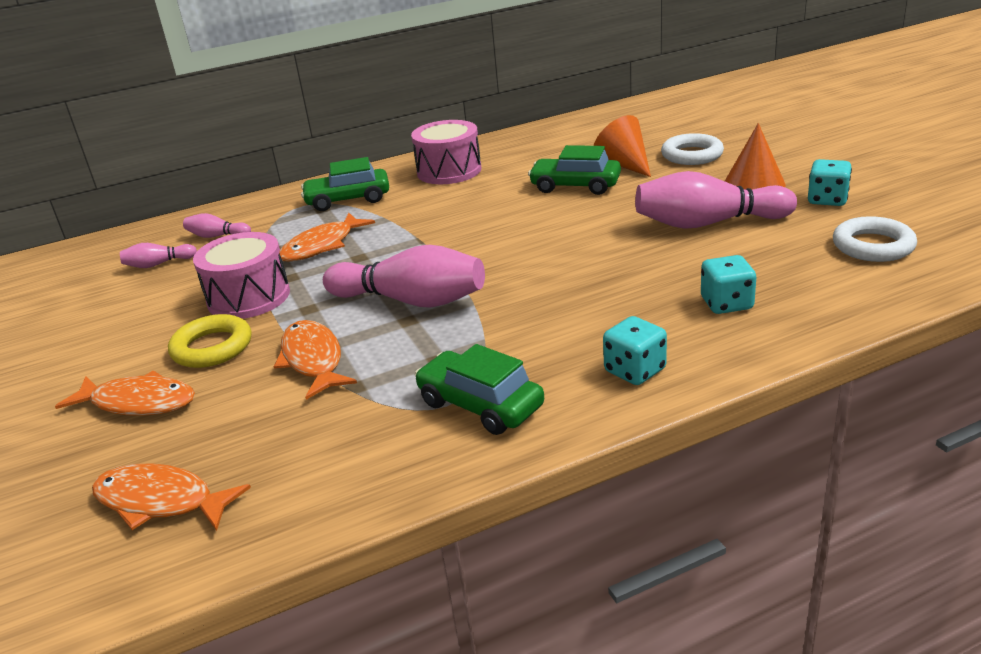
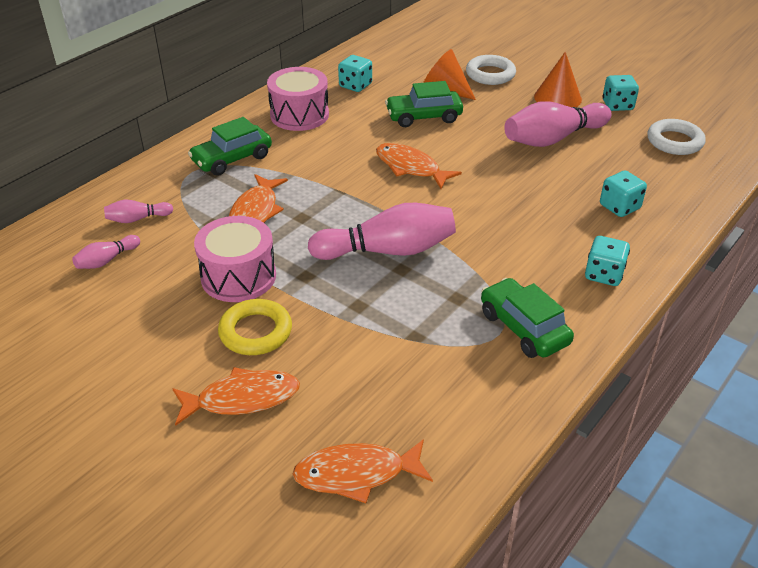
camera: 30 degrees left, 10 degrees up
orange fish [273,320,357,400] -> orange fish moved to [376,143,462,189]
green car [415,344,544,435] -> green car turned 45 degrees clockwise [481,278,574,358]
none -> turquoise dice [338,55,372,92]

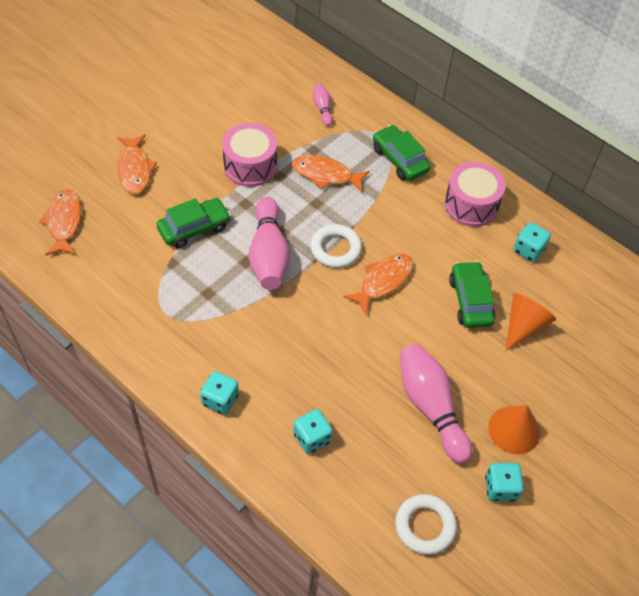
camera: 90 degrees right, 15 degrees up
pink bowling pin [72,235,140,269] -> none
yellow ring [218,299,292,355] -> none
white ring [466,55,516,85] -> white ring moved to [310,224,362,268]
green car [481,278,574,358] -> green car moved to [157,198,231,248]

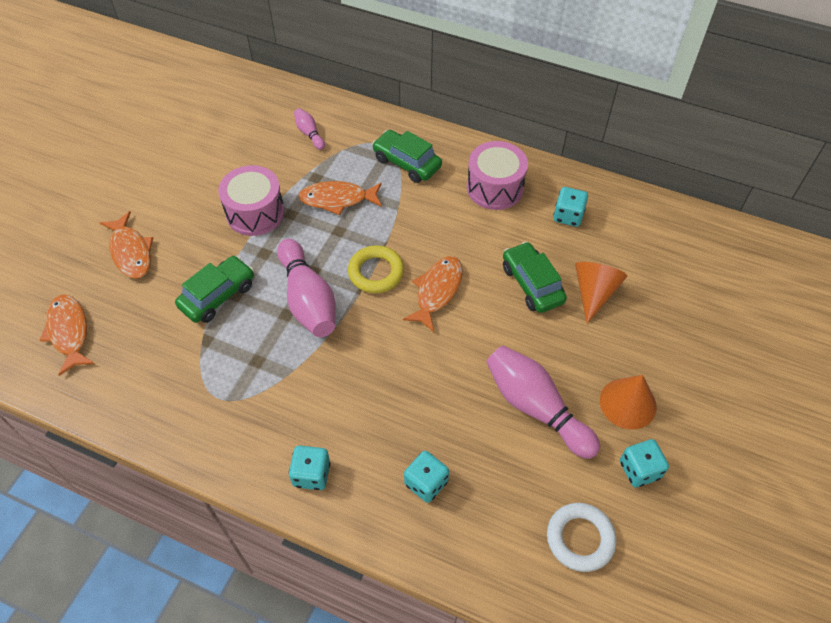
camera: 15 degrees left, 0 degrees up
white ring [310,224,362,268] -> yellow ring [348,245,404,293]

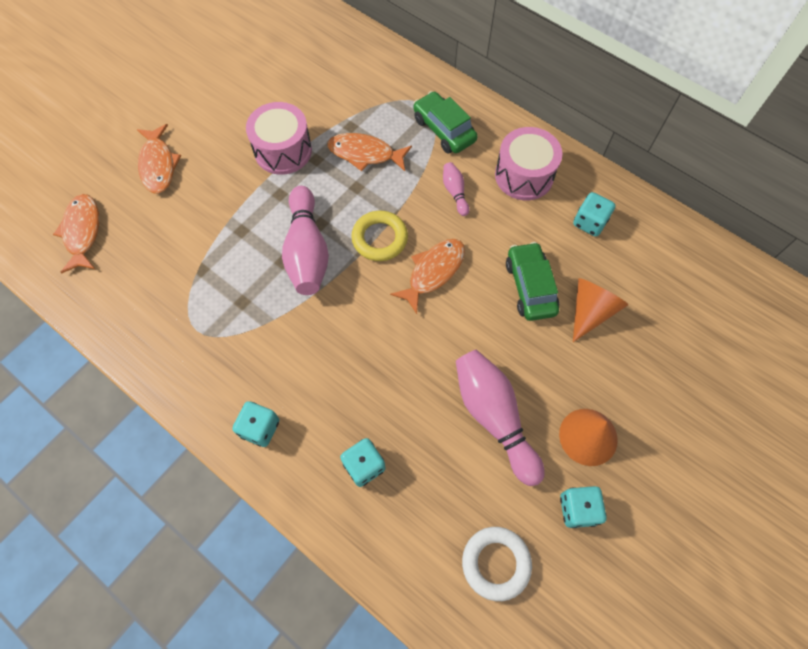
camera: 15 degrees right, 10 degrees up
green car [175,255,254,323] -> none
pink bowling pin [294,108,325,150] -> pink bowling pin moved to [443,162,469,216]

